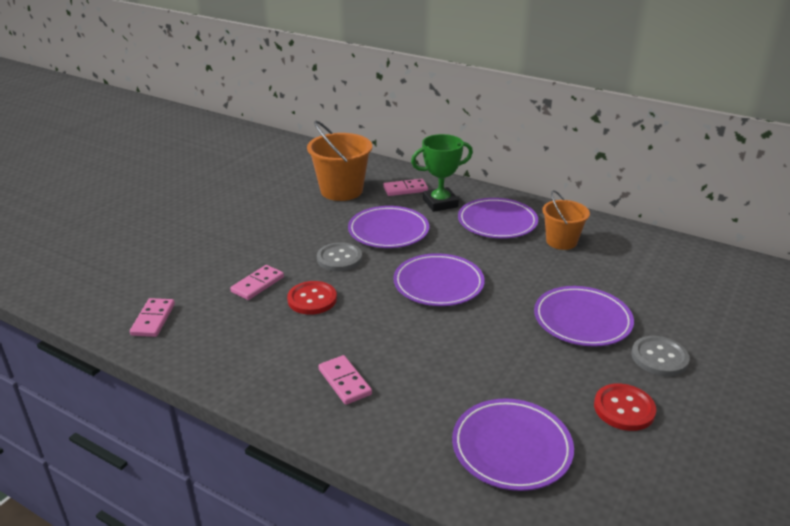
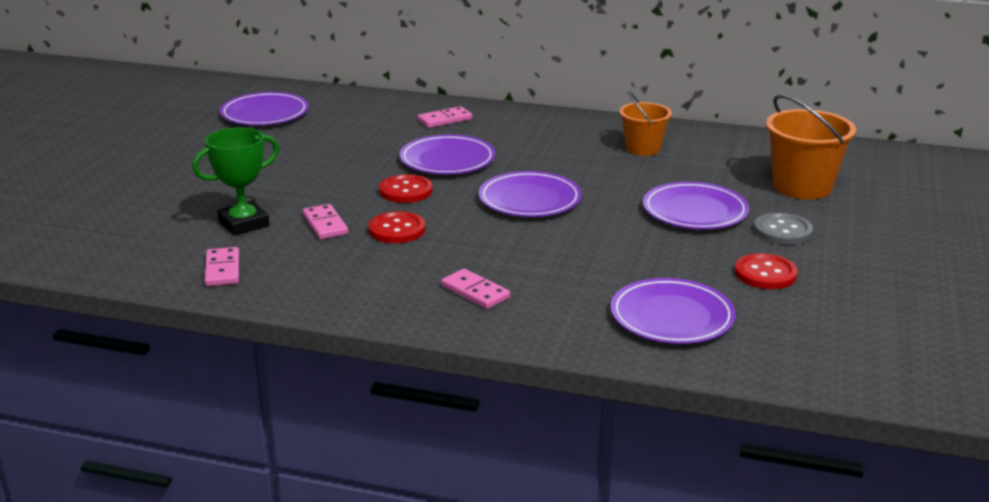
camera: 15 degrees left, 5 degrees down
pink domino [230,265,284,300] -> pink domino turned 45 degrees counterclockwise [303,204,348,239]
orange bucket [307,120,372,201] -> orange bucket moved to [766,95,856,199]
grey button [317,242,362,271] -> red button [379,174,432,203]
green trophy [411,134,473,212] -> green trophy moved to [192,127,279,236]
purple plate [458,198,538,239] -> purple plate moved to [220,92,309,125]

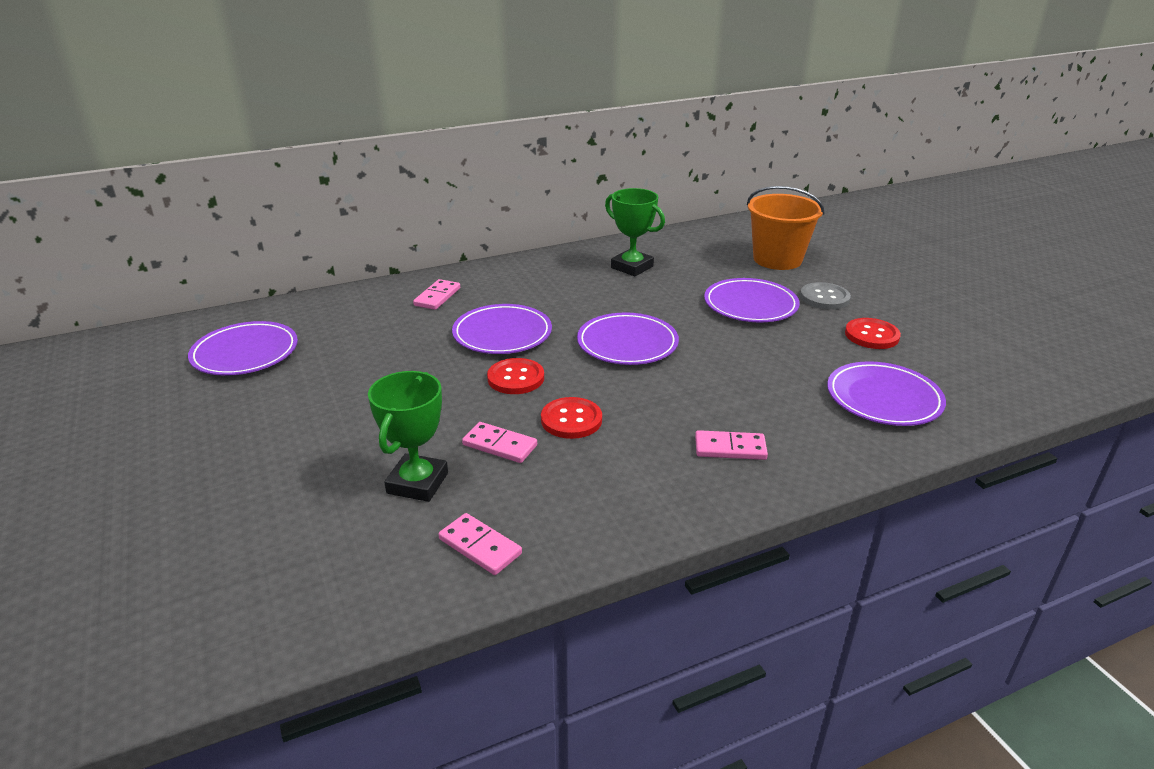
camera: 40 degrees left, 5 degrees up
orange bucket [619,91,672,156] -> green trophy [605,188,665,276]

